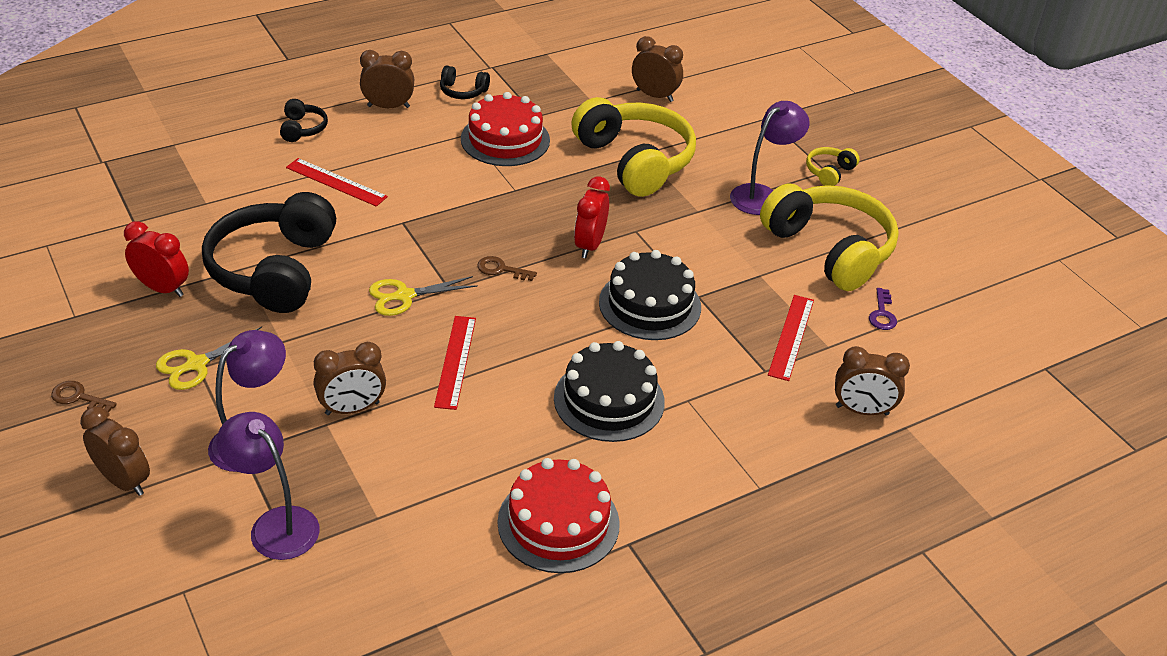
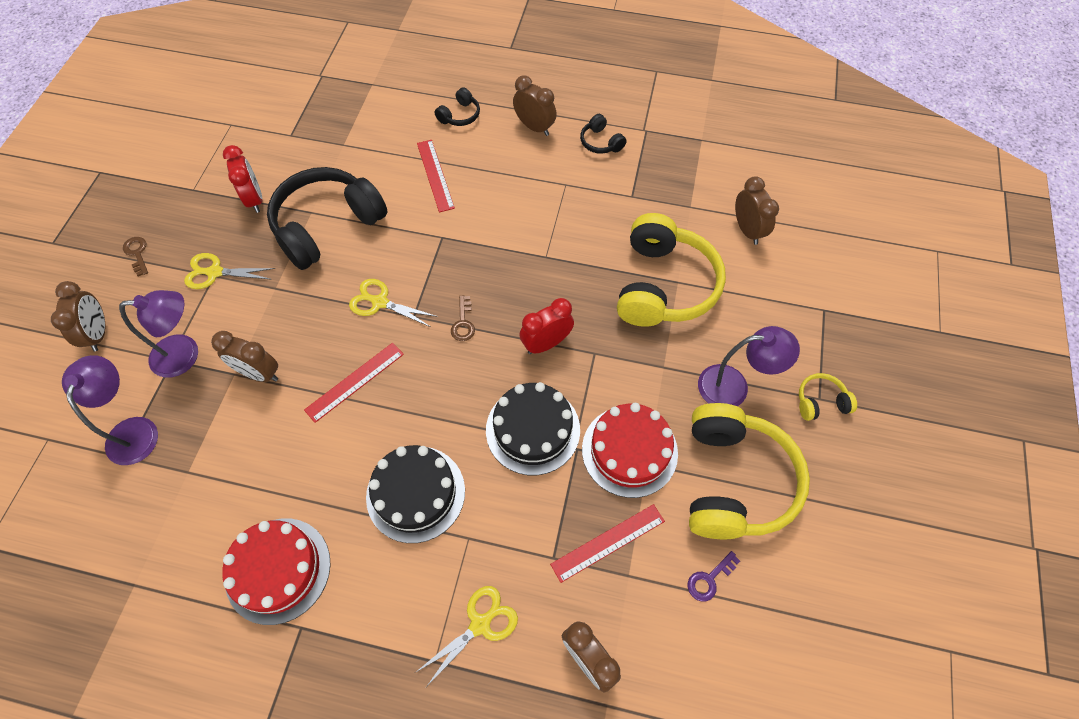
camera: 45 degrees right, 20 degrees up
red cake [461,92,550,166] -> red cake moved to [582,403,678,498]
brown key [477,256,537,281] -> brown key turned 150 degrees counterclockwise [451,295,475,341]
none -> yellow scissors [415,586,518,687]

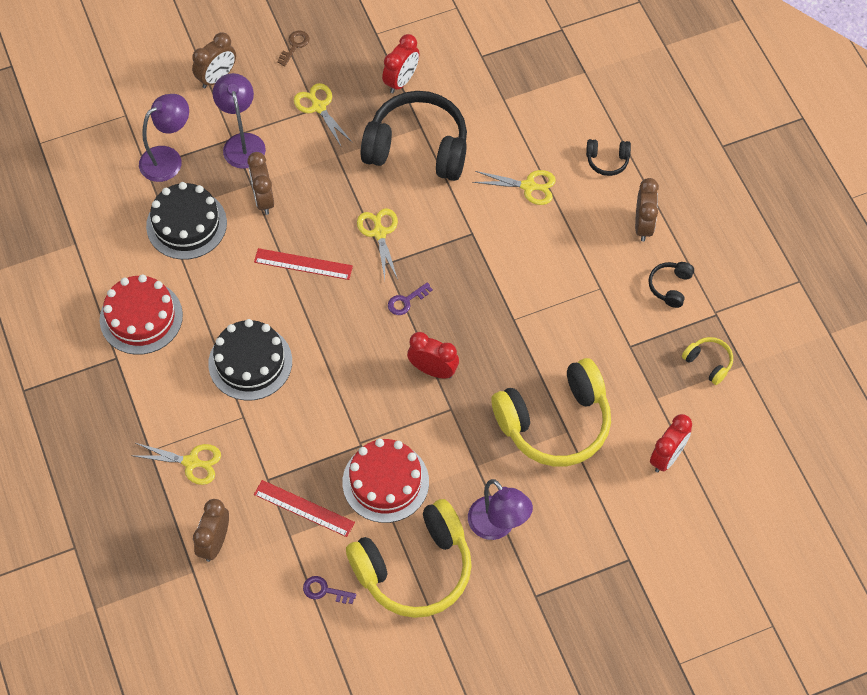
camera: 55 degrees right, 0 degrees up
purple lamp [119,290,198,378] -> purple lamp turned 150 degrees counterclockwise [213,73,266,169]
red ruler [417,140,455,212] -> yellow scissors [472,170,556,205]
brown key [451,295,475,341] -> purple key [388,282,433,315]
black cake [486,382,580,475] -> black cake moved to [146,182,227,260]
brown clock [735,176,779,245] -> red clock [650,414,692,473]
yellow headphones [799,373,857,421] -> yellow headphones moved to [682,337,733,385]

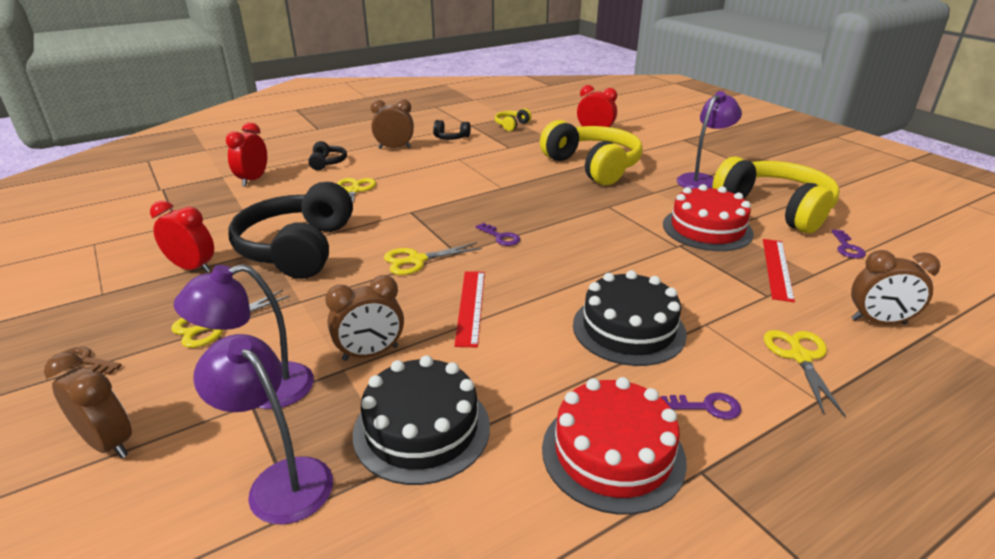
camera: 100 degrees left, 30 degrees down
red clock [407,332,459,378] -> red clock moved to [226,122,267,187]
none -> purple key [661,393,741,420]

